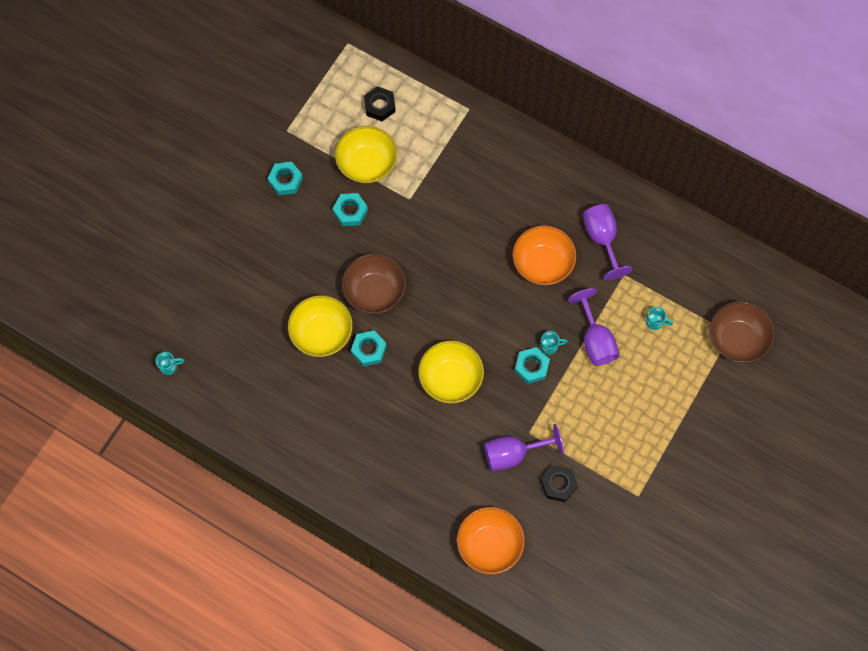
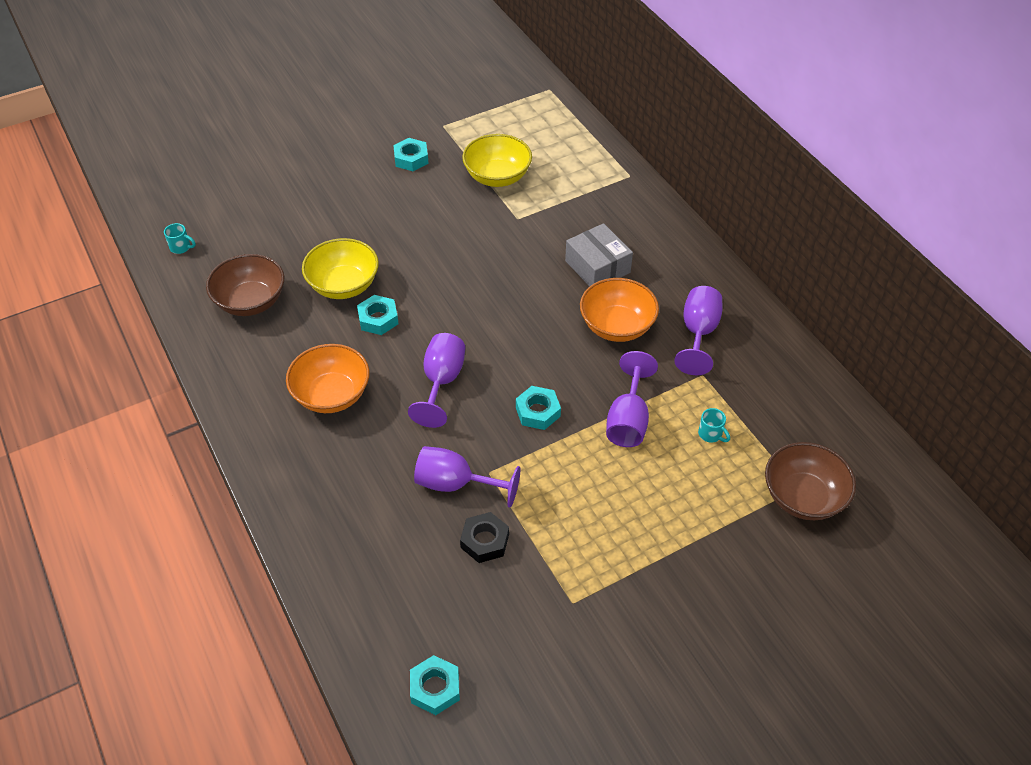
camera: 30 degrees right, 20 degrees down
turquoise nut [333,193,368,226] -> turquoise nut moved to [410,655,460,715]
brown bowl [342,254,406,314] -> brown bowl moved to [206,254,284,316]
black nut [364,86,396,121] -> none
yellow bowl [418,341,484,403] -> purple goblet [408,333,465,428]
orange bowl [457,507,525,574] -> orange bowl moved to [286,344,370,413]
turquoise mug [540,331,568,354] -> none
none -> grey box [565,223,633,287]

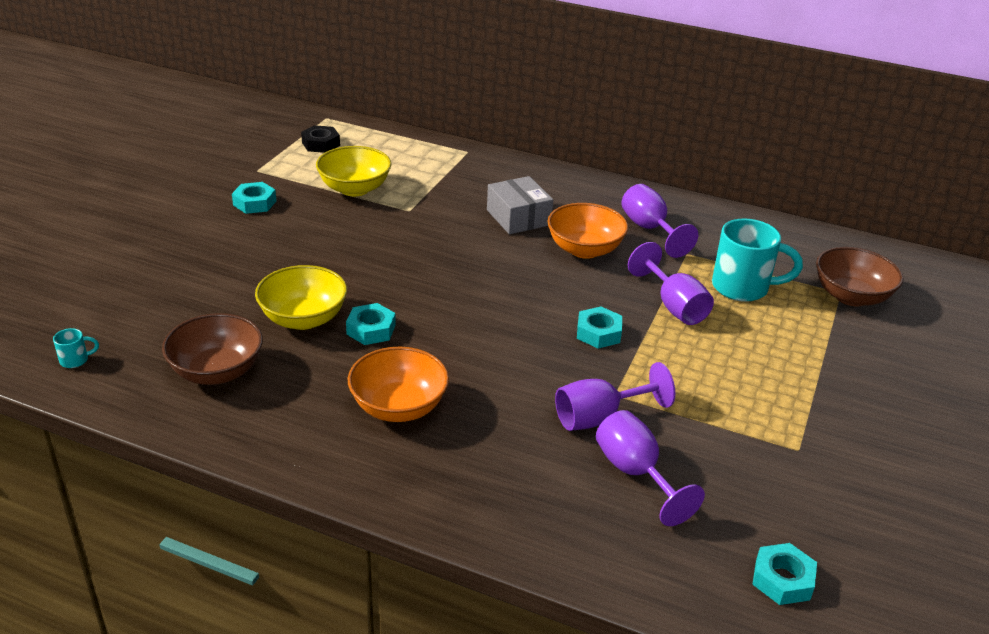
camera: 40 degrees left, 15 degrees down
purple goblet [408,333,465,428] -> purple goblet moved to [596,410,705,526]
black nut [460,512,509,563] -> black nut moved to [301,125,340,153]
grey box [565,223,633,287] -> grey box turned 45 degrees clockwise [487,176,553,234]
turquoise mug [698,408,730,443] -> turquoise mug [712,219,803,302], size x2.39

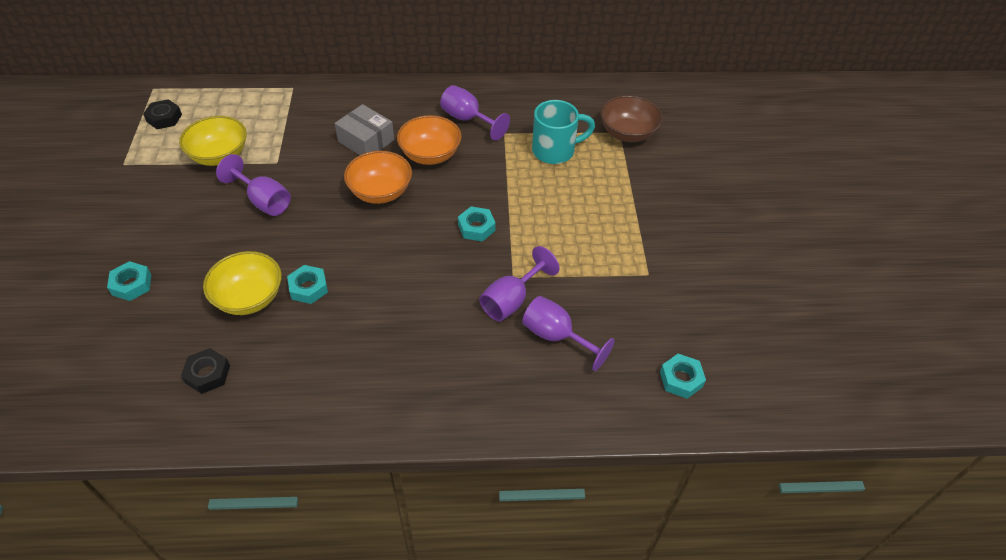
camera: 25 degrees left, 15 degrees up
turquoise mug [53,328,99,368] -> none
brown bowl [162,313,263,385] -> black nut [181,348,230,394]
turquoise nut [232,182,276,214] -> turquoise nut moved to [107,261,151,301]
orange bowl [348,347,449,422] -> orange bowl moved to [344,151,412,204]
purple goblet [628,242,714,325] -> purple goblet moved to [216,154,291,216]

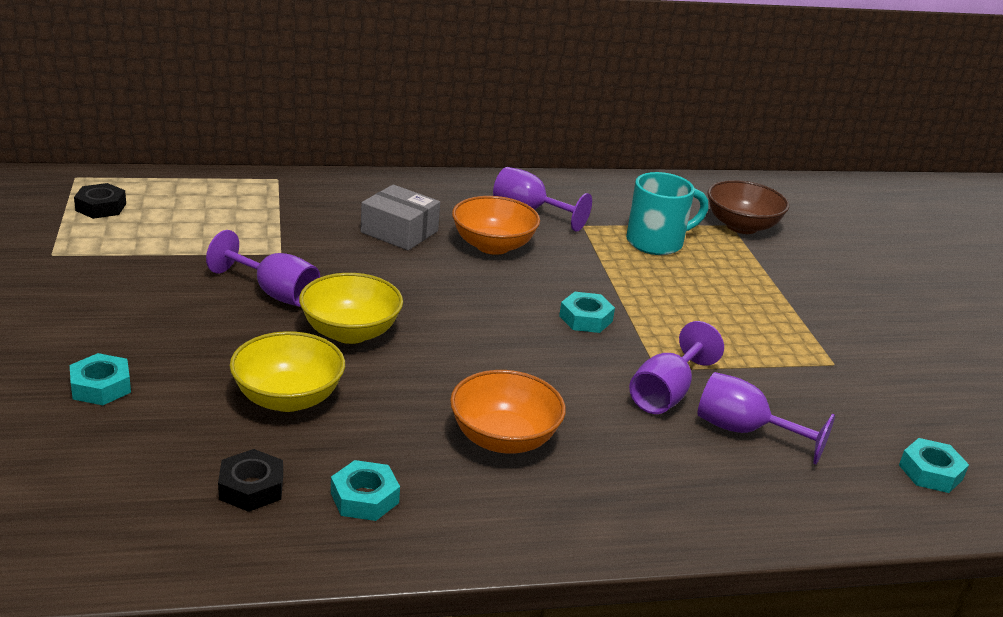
camera: 10 degrees left, 20 degrees down
yellow bowl [179,116,247,166] -> yellow bowl moved to [299,273,403,344]
turquoise nut [287,265,328,304] -> turquoise nut moved to [331,460,400,521]
orange bowl [344,151,412,204] -> orange bowl moved to [450,370,566,454]

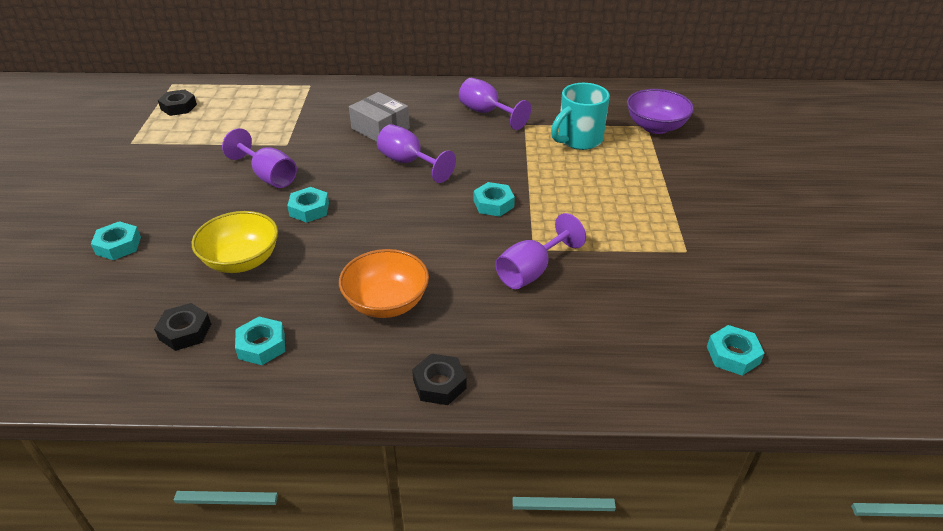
camera: 15 degrees right, 10 degrees up
yellow bowl [299,273,403,344] -> turquoise nut [287,187,329,223]
orange bowl [452,196,540,255] -> none
turquoise mug [626,172,708,255] -> turquoise mug turned 150 degrees clockwise [551,83,610,150]
purple goblet [698,372,835,464] -> purple goblet moved to [377,124,456,183]
brown bowl [707,180,789,234] -> purple bowl [627,89,694,134]
none -> black nut [412,354,467,405]

